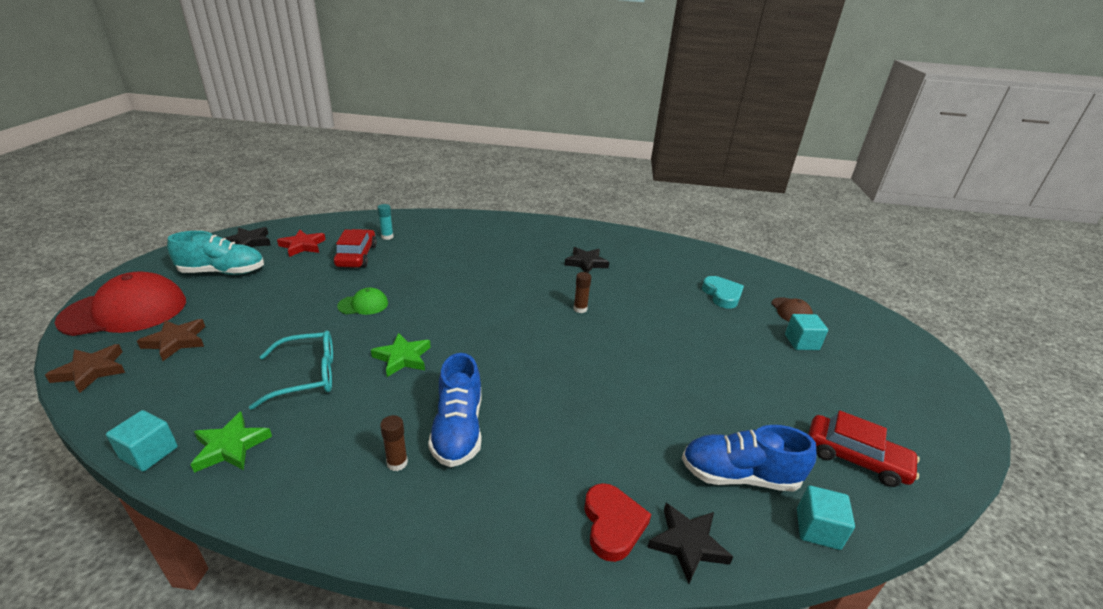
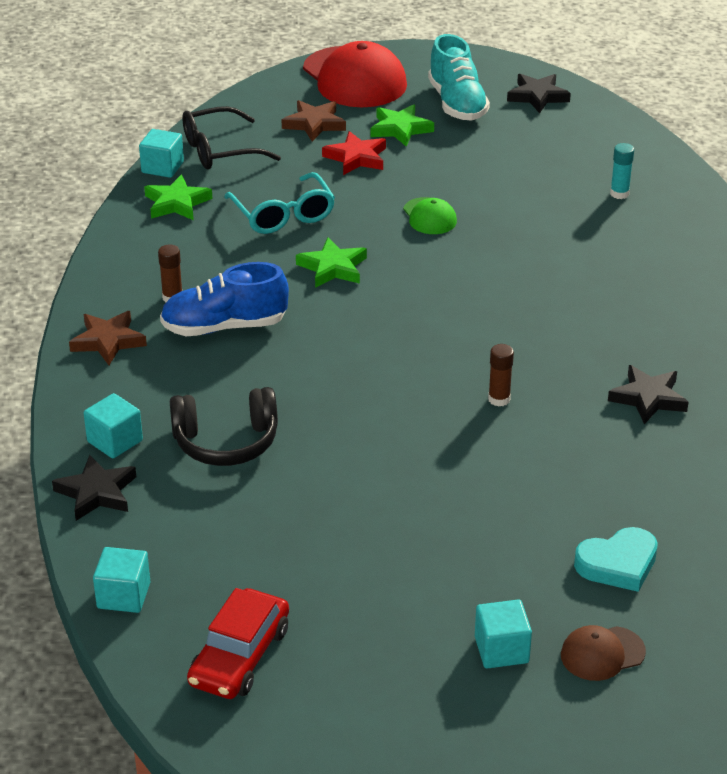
camera: 85 degrees right, 5 degrees up
brown star [45,344,125,393] -> brown star moved to [69,311,147,365]
red star [277,230,326,257] -> red star moved to [322,131,386,175]
red car [334,229,377,268] -> none
red heart [584,483,651,562] -> turquoise cube [84,393,143,458]
blue shoe [682,425,817,492] -> none
none -> black headphones [170,387,278,466]
none -> black glasses [182,106,281,169]
none -> green star [370,104,434,147]

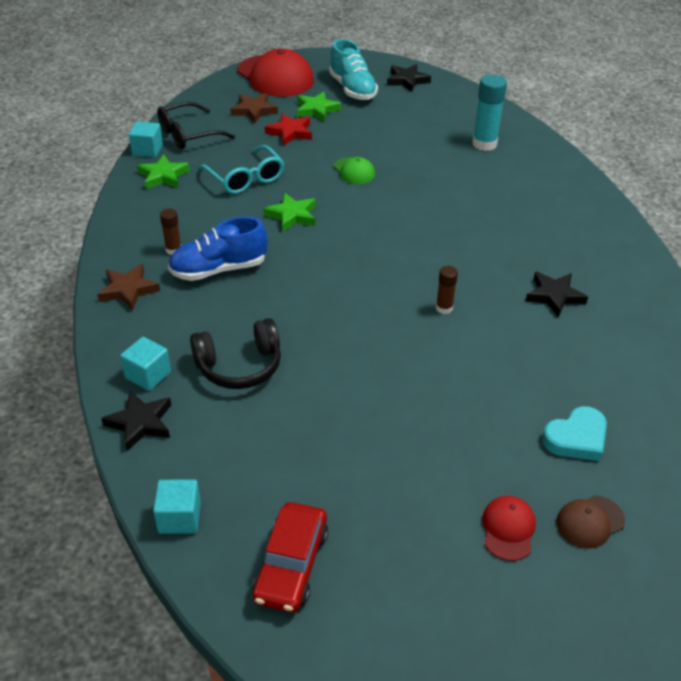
camera: 10 degrees left, 5 degrees up
turquoise cube [475,600,532,669] -> red cap [482,496,536,561]
turquoise glue stick [610,143,634,199] -> turquoise glue stick [472,74,507,151], size x1.80

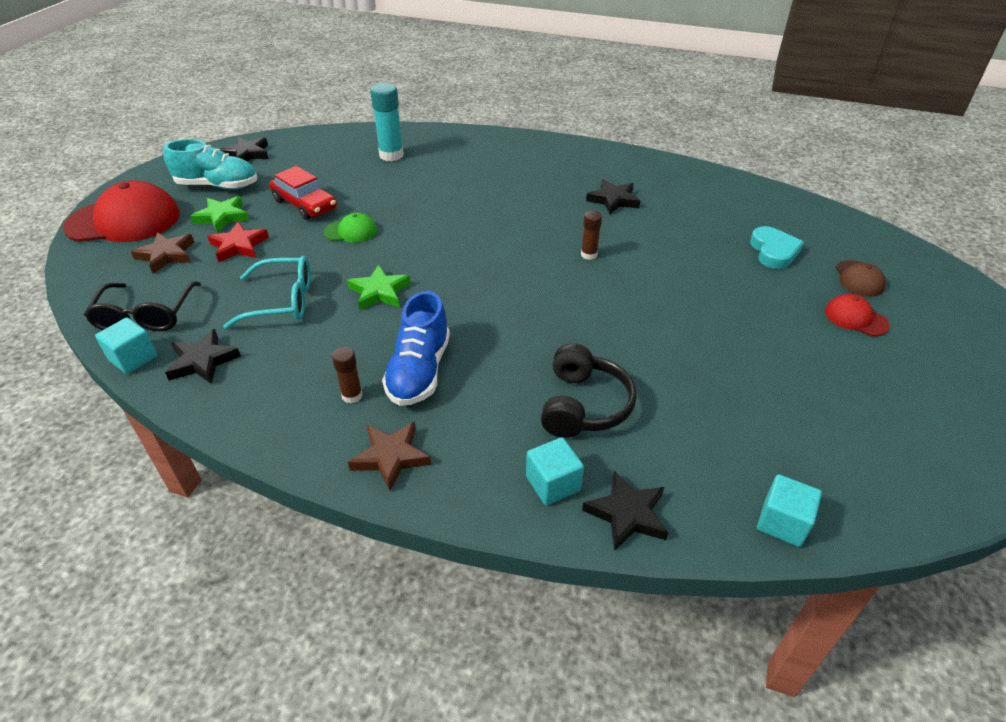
camera: 60 degrees left, 0 degrees up
green star [137,155,190,189] -> black star [165,329,241,384]
red car [252,502,328,613] -> red car moved to [269,166,337,220]

